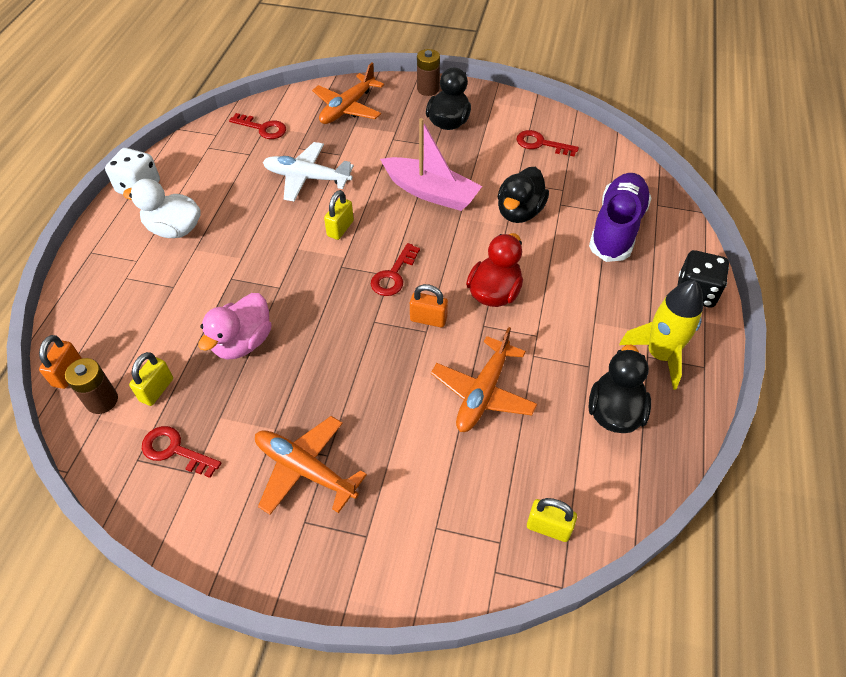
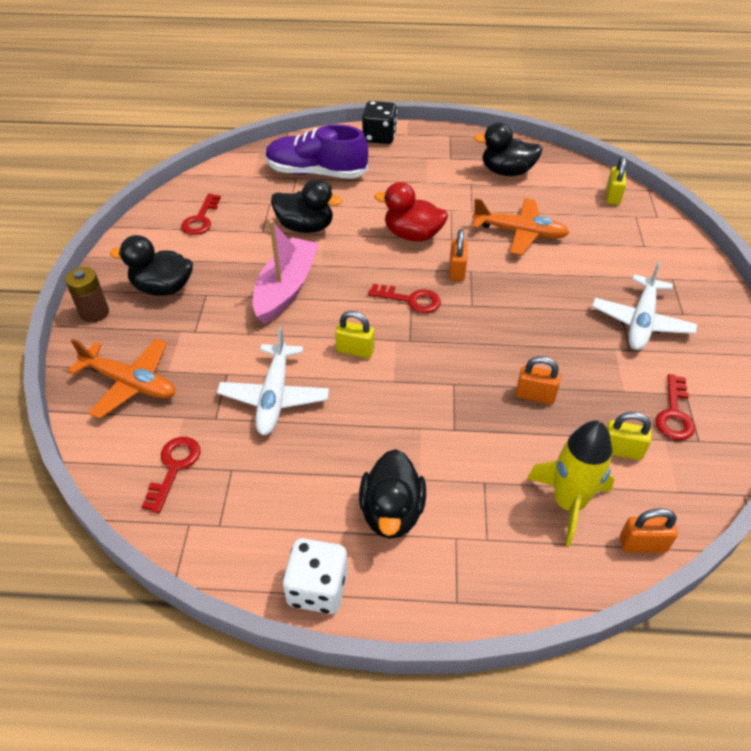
camera: 100 degrees left, 5 degrees down
brown battery [65,358,118,414] -> none
white duck [123,179,201,238] -> black duck [359,449,426,539]
pink duck [198,293,272,360] -> orange padlock [516,356,561,404]
orange plane [255,416,367,515] -> white plane [592,261,697,350]
yellow rocket [619,280,703,390] -> yellow rocket moved to [527,421,614,546]

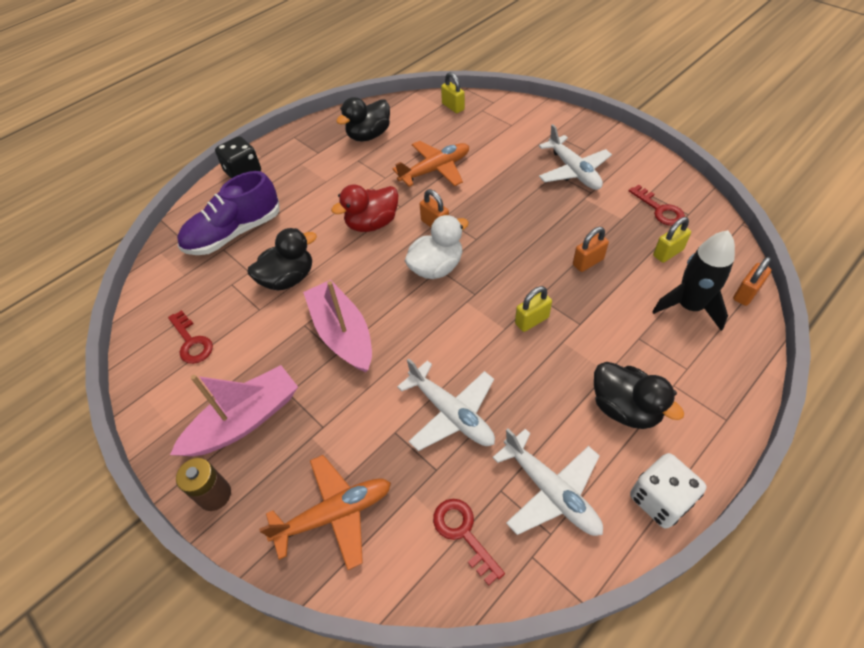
camera: 45 degrees left, 5 degrees up
black duck [110,235,193,296] -> pink boat [170,365,298,456]
yellow padlock [335,311,374,358] -> yellow padlock moved to [515,286,552,332]
red key [368,284,441,313] -> white duck [405,215,469,279]
yellow rocket [527,421,614,546] -> black rocket [652,230,735,331]
none -> white plane [492,428,603,536]

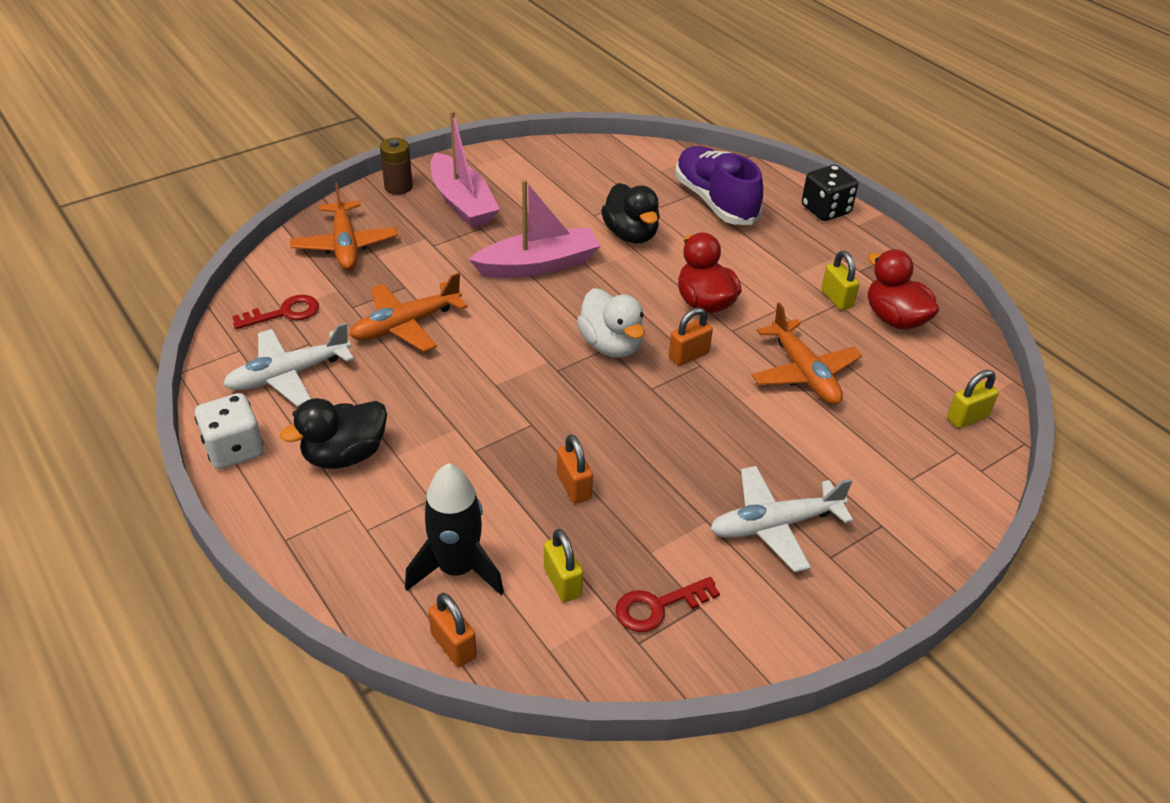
camera: 95 degrees right, 10 degrees down
red key [168,310,213,364] -> none
black duck [336,97,390,141] -> red duck [868,249,939,330]
white plane [397,358,495,451] -> orange plane [349,273,468,352]
yellow padlock [515,286,552,332] -> yellow padlock moved to [821,251,860,310]

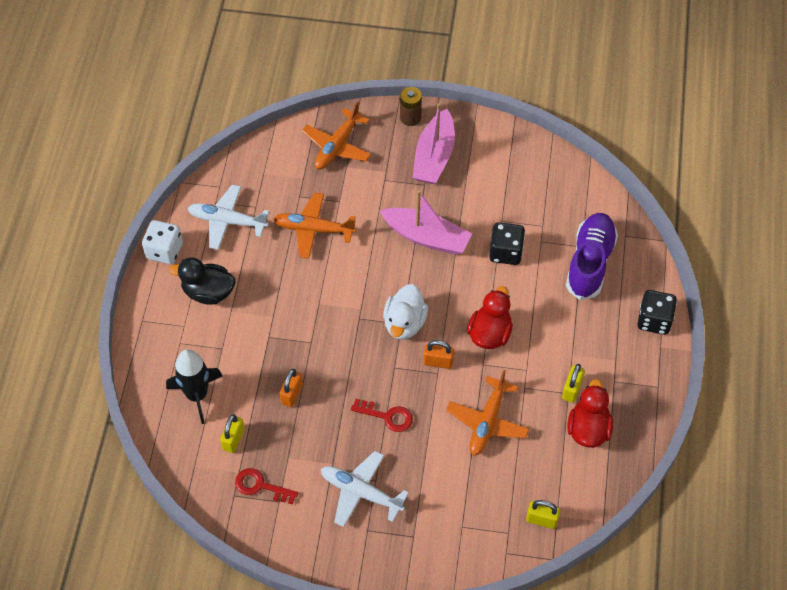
camera: 45 degrees right, 15 degrees up
red key [232,295,319,329] -> red key moved to [351,399,413,432]
orange padlock [428,593,477,667] -> none
black duck [601,183,660,244] -> black dice [489,222,525,265]

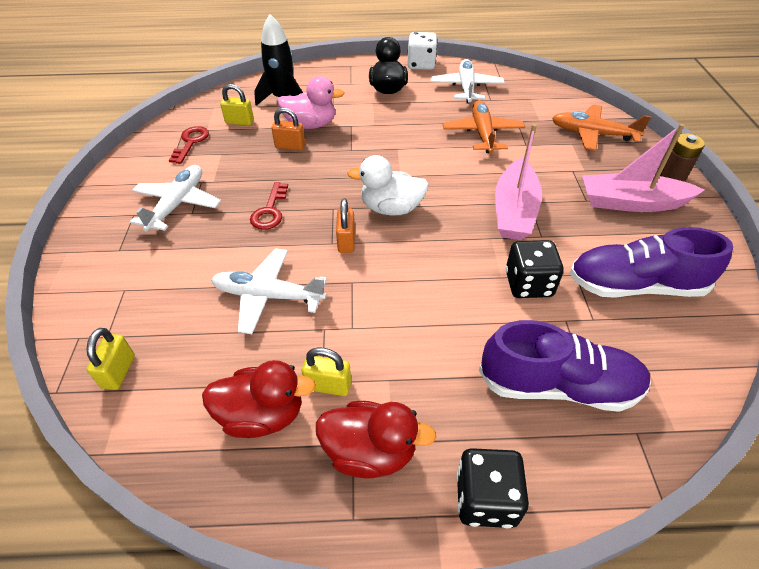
camera: 80 degrees right, 10 degrees down
orange plane [446,370,529,456] -> white plane [211,248,327,334]
red duck [467,286,513,349] -> red duck moved to [316,401,436,479]
none -> pink duck [277,76,345,129]
none -> purple shoe [569,227,733,298]

